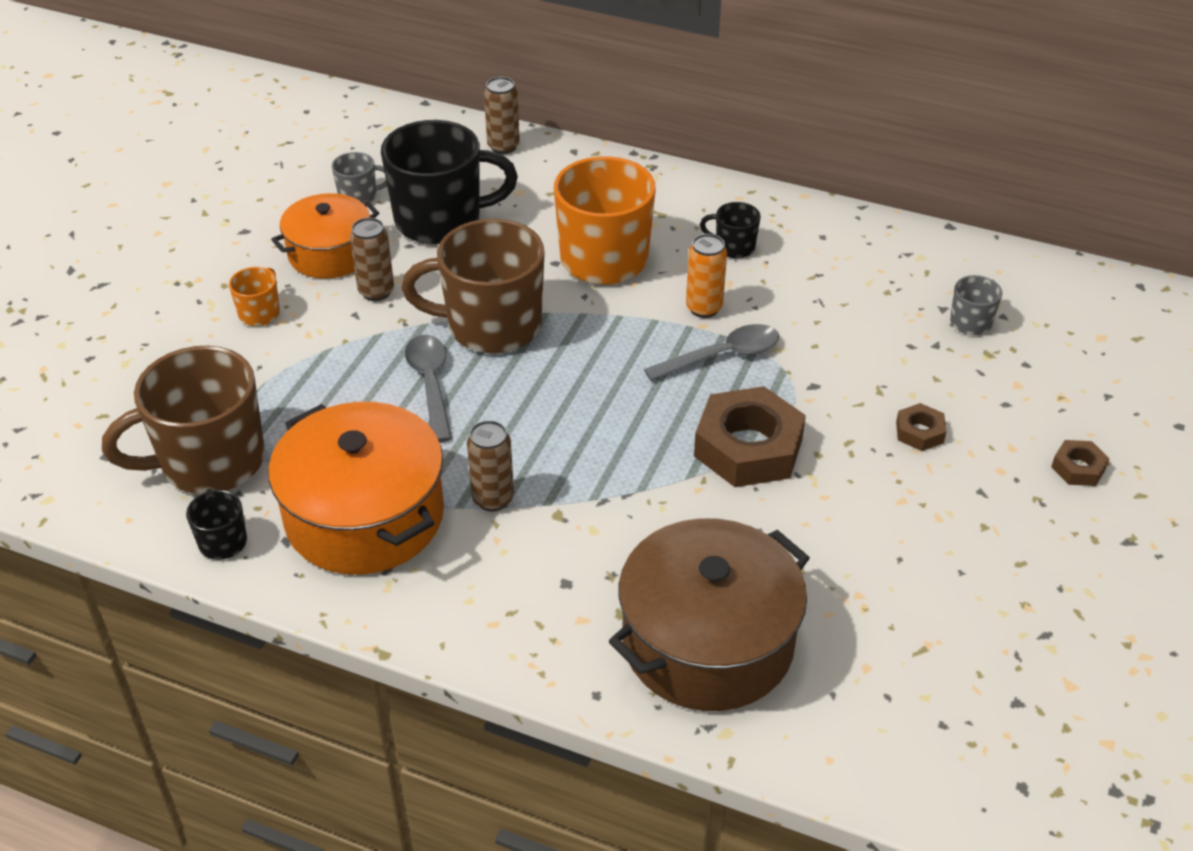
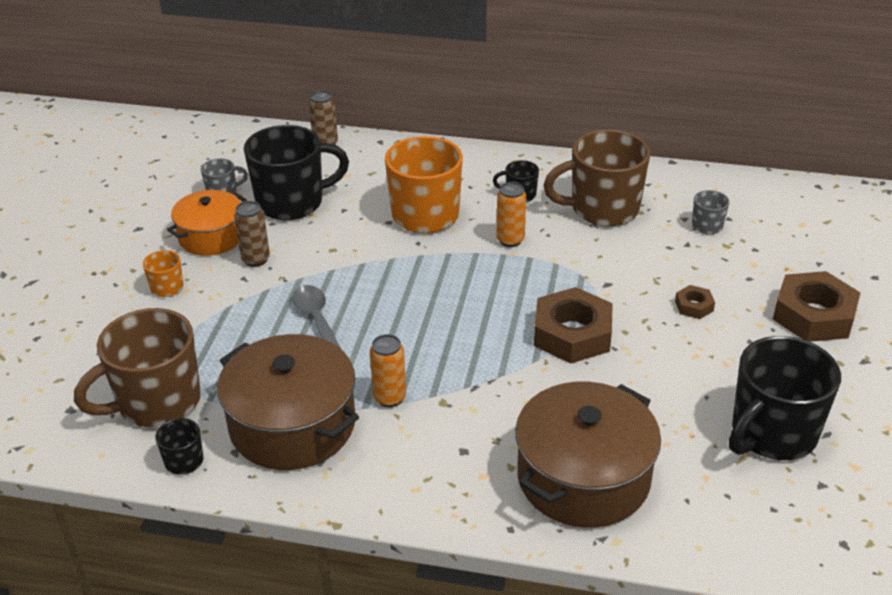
camera: 10 degrees left, 5 degrees down
orange pot [268,402,444,575] -> brown pot [217,334,359,470]
brown mug [401,219,545,354] -> brown mug moved to [543,130,650,226]
brown can [467,420,514,511] -> orange can [370,334,406,407]
grey spoon [644,324,779,381] -> none
brown nut [1051,440,1109,486] -> brown nut [773,271,861,342], size x2.14
none -> black mug [729,336,841,460]

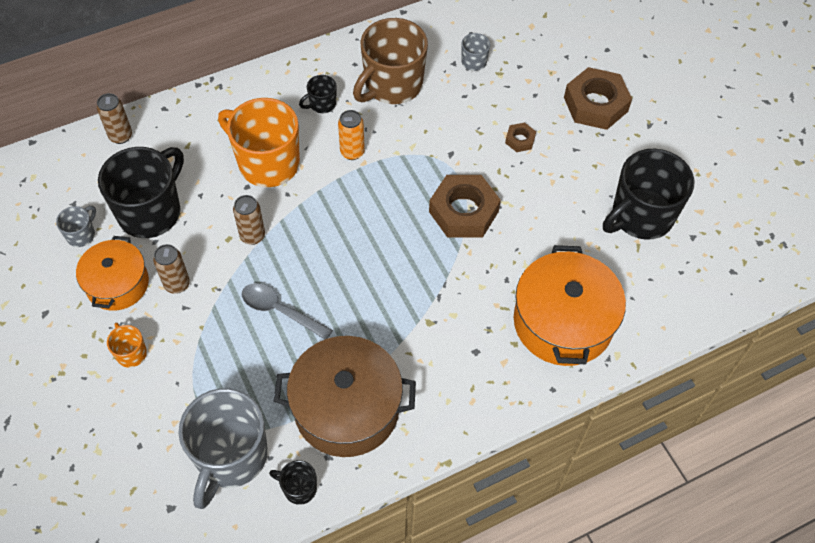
camera: 40 degrees left, 20 degrees up
brown mug [74,308,201,427] -> grey mug [178,388,268,509]
orange can [370,334,406,407] -> none
brown pot [515,382,661,528] -> orange pot [514,245,626,366]
black mug [729,336,841,460] -> black mug turned 45 degrees clockwise [603,149,694,240]
none -> brown can [233,195,265,245]

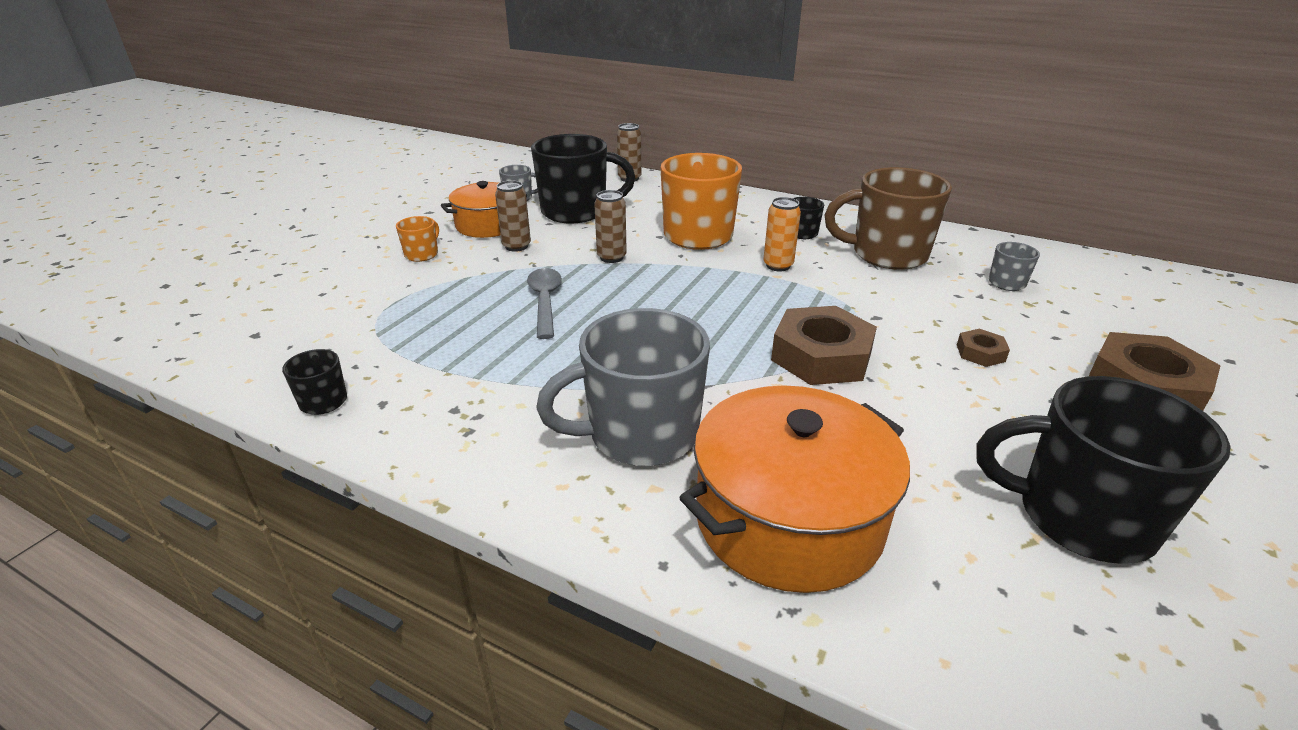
camera: 55 degrees right, 25 degrees down
grey mug [178,388,268,509] -> grey mug moved to [536,308,710,466]
brown pot [274,336,416,457] -> none

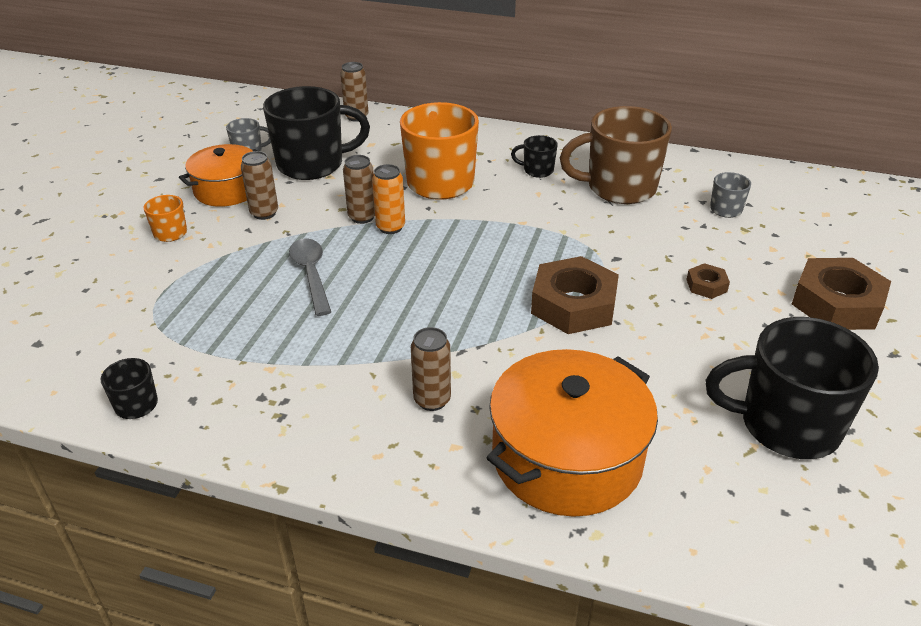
camera: 10 degrees left, 5 degrees up
grey mug [536,308,710,466] -> brown can [411,327,451,411]
orange can [763,197,801,271] -> orange can moved to [372,164,405,234]

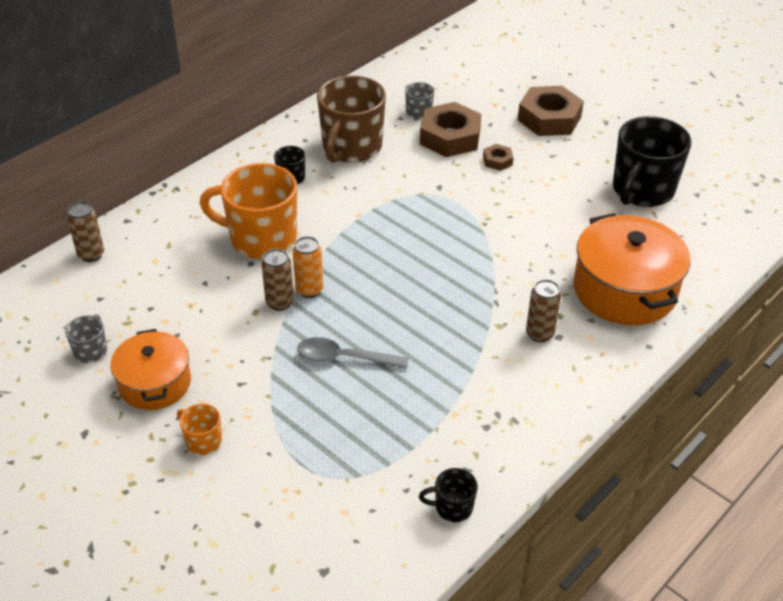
camera: 65 degrees left, 5 degrees up
brown can [241,151,278,220] -> none
black mug [263,86,370,180] -> none
brown nut [531,256,619,334] -> brown nut moved to [420,102,481,157]

